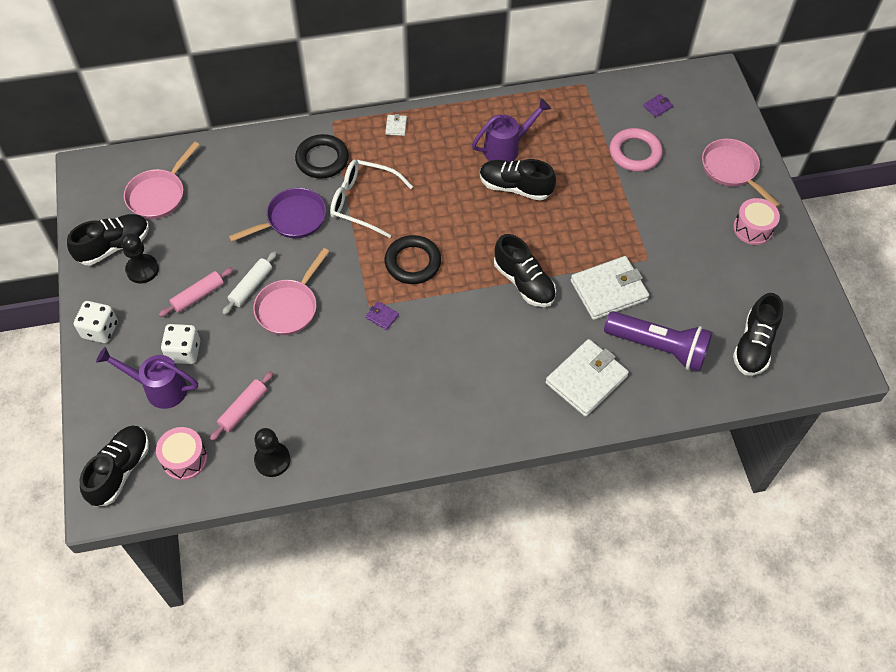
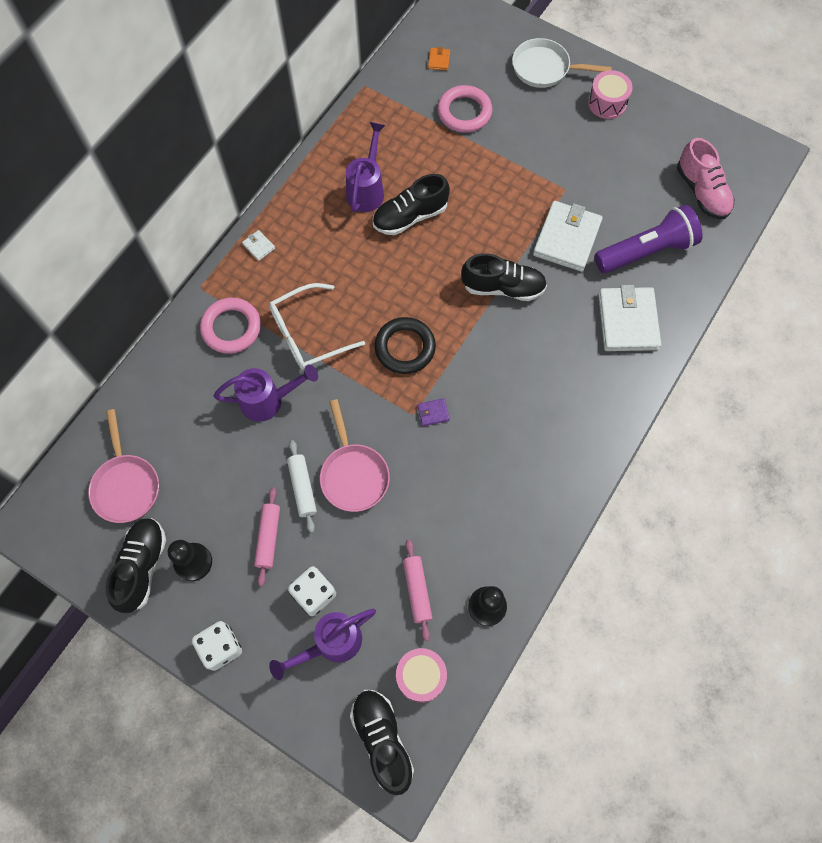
camera: 45 degrees left, 10 degrees up
purple pan [229,188,326,242] -> purple watering can [214,365,318,422]
black ring [295,134,349,179] -> pink ring [200,298,261,354]
purple wallet [643,94,673,118] -> orange wallet [428,47,450,71]
pink pan [702,139,781,208] -> white pan [512,38,612,88]
black shoe [733,293,783,376] -> pink shoe [677,138,734,219]

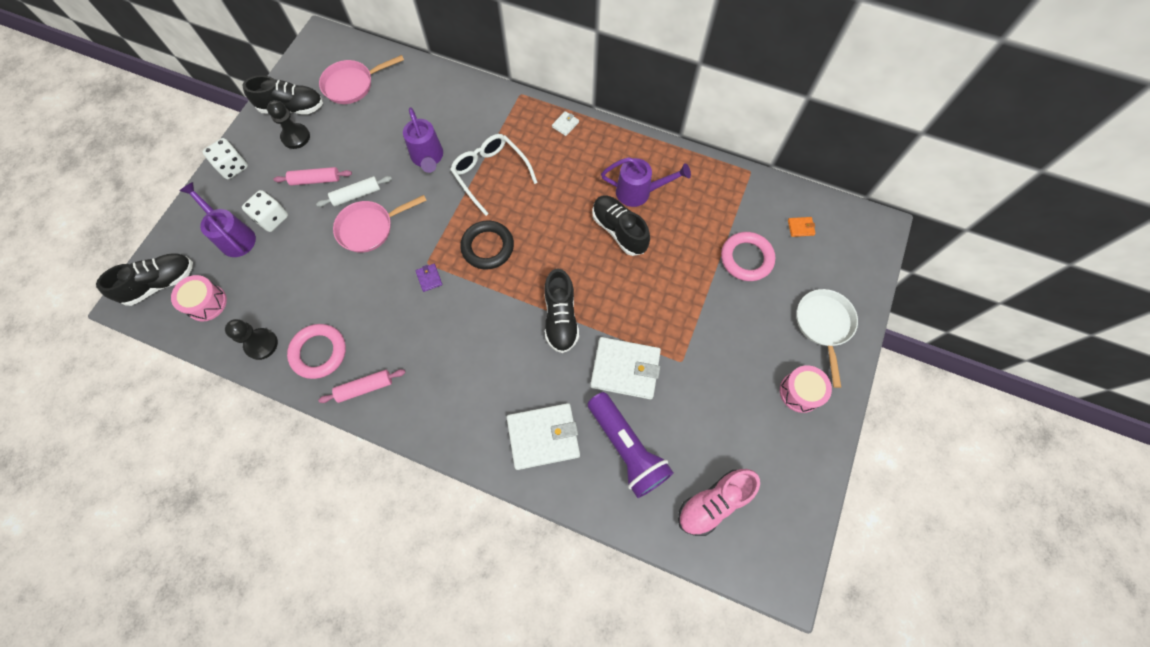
camera: 80 degrees right, 0 degrees up
pink ring [200,298,261,354] -> pink ring moved to [287,324,346,379]
pink rolling pin [403,539,432,641] -> pink rolling pin moved to [318,369,406,403]

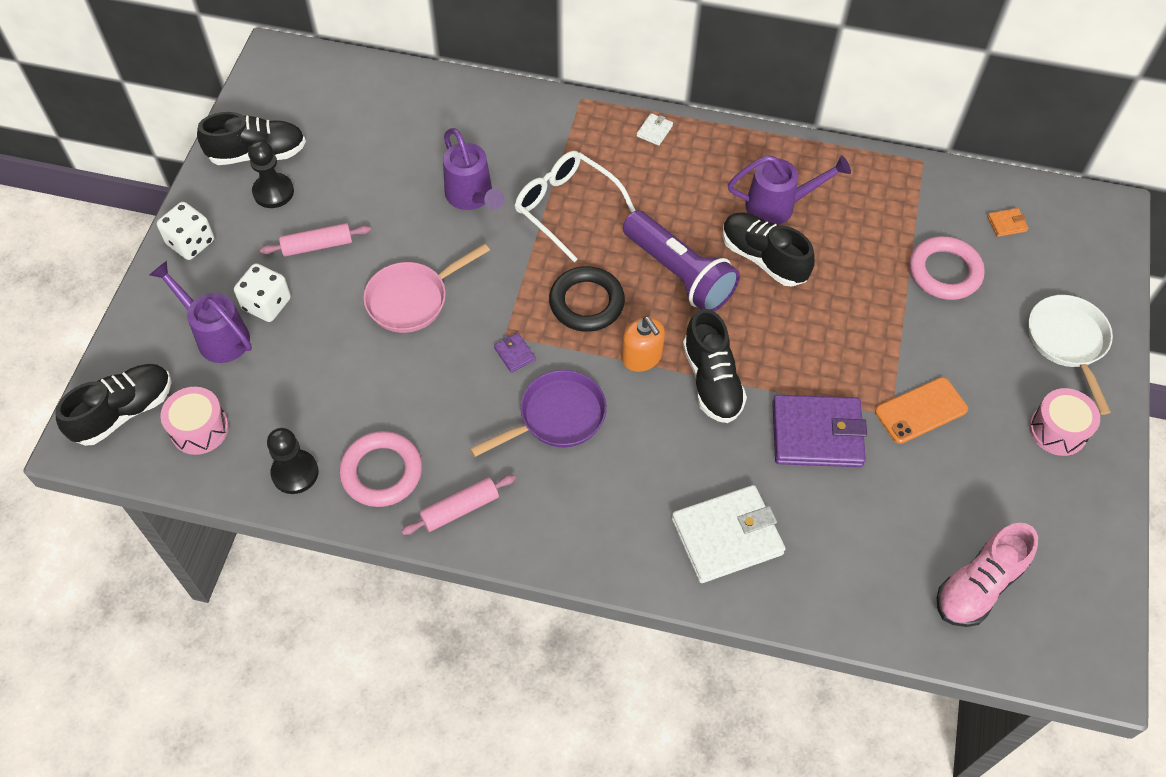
camera: 10 degrees left, 10 degrees down
white rolling pin [316,176,392,207] -> none
pink pan [319,55,404,104] -> none
purple flashlight [588,392,674,498] -> purple flashlight moved to [623,210,740,312]
white wallet [590,337,661,399] -> purple wallet [772,395,867,467]
none -> purple pan [470,370,607,457]
none -> orange soap dispenser [622,316,665,372]
none -> orange phone [875,377,968,444]

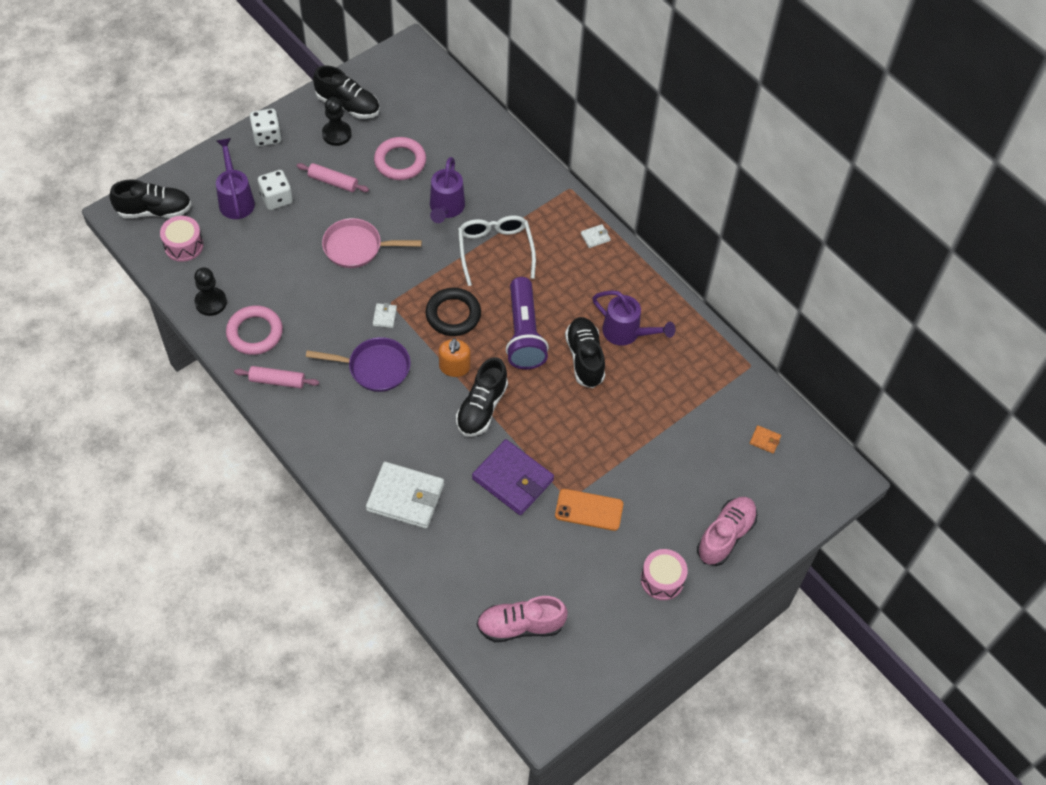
camera: 35 degrees right, 0 degrees up
purple wallet [494,333,536,372] -> white wallet [373,303,397,328]
pink ring [909,236,985,300] -> pink ring moved to [374,137,426,180]
white pan [1028,295,1113,415] -> pink shoe [697,497,757,566]

